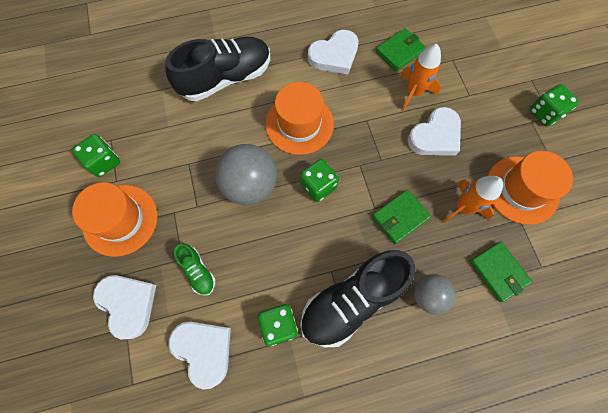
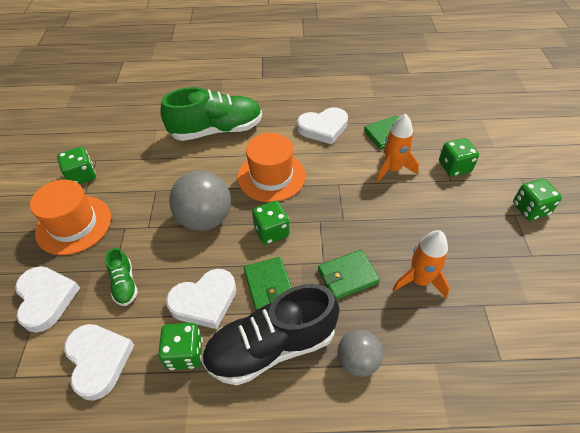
camera: 15 degrees right, 20 degrees down
black shoe [165,37,271,101] -> green shoe [160,87,262,141]
white heart [407,107,461,156] -> white heart moved to [166,269,236,329]
green wallet [470,242,532,302] -> green wallet moved to [244,257,292,311]
orange hat [487,151,573,225] -> none
none -> green dice [439,138,479,177]

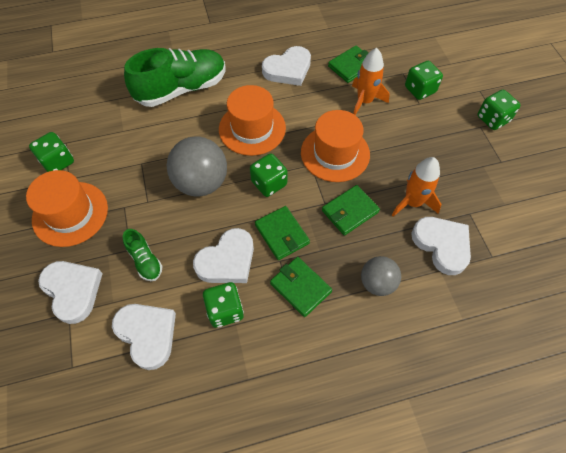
camera: 15 degrees left, 10 degrees up
black shoe [202,284,340,385] -> green wallet [270,257,332,317]
none -> orange hat [301,110,370,182]
none -> white heart [411,217,471,275]

